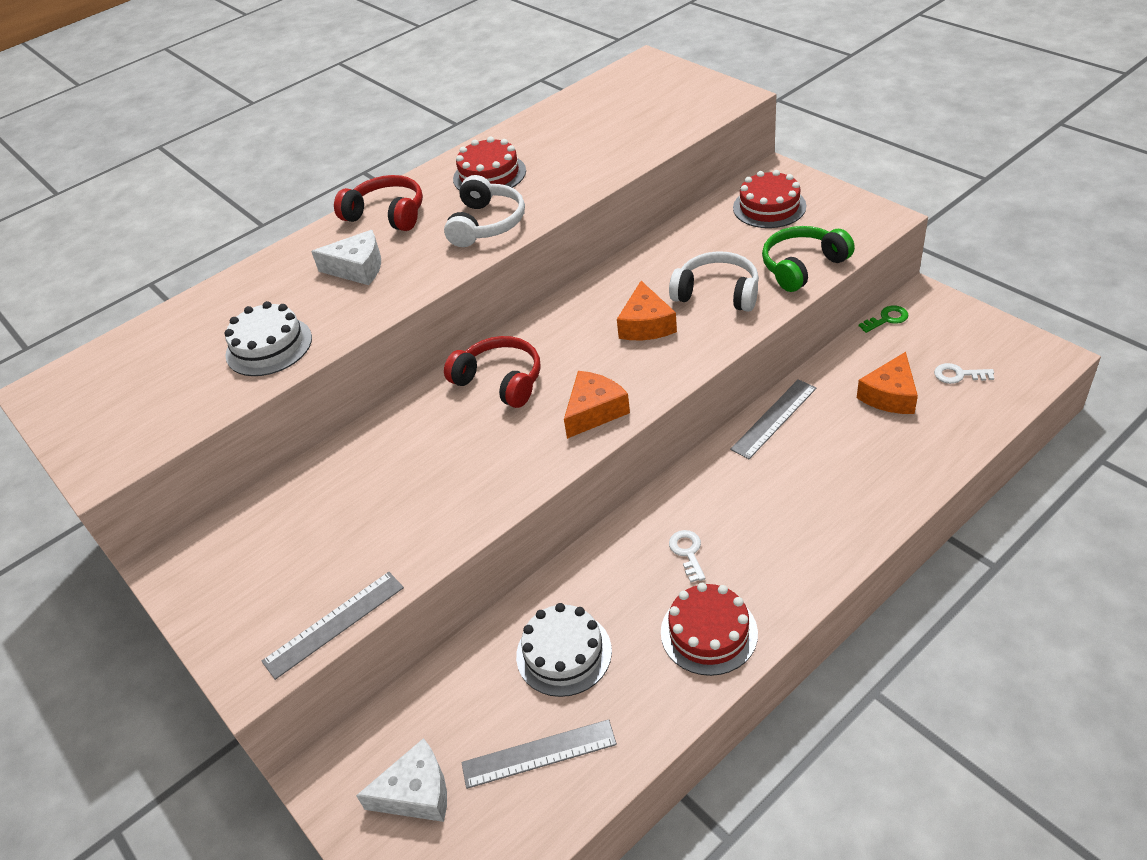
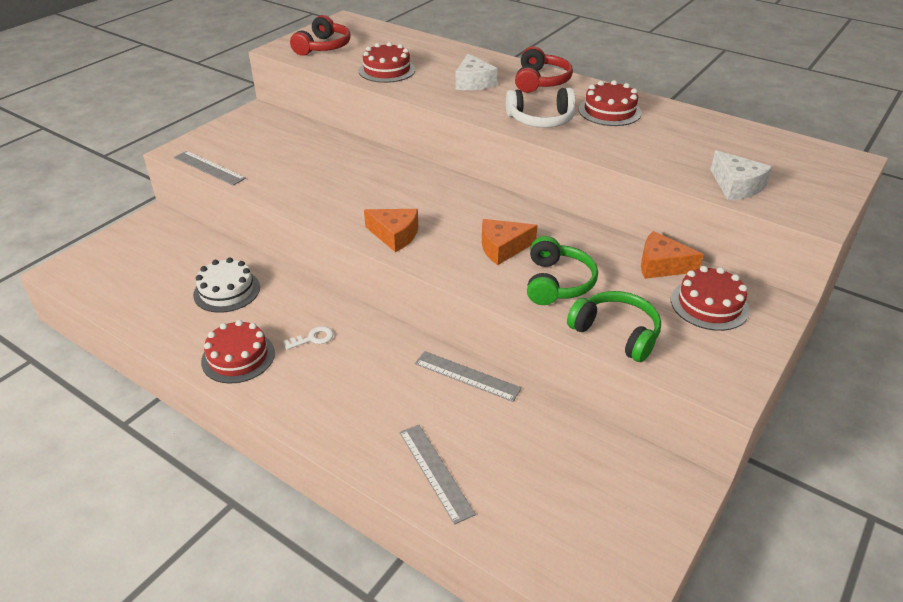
camera: 70 degrees right, 5 degrees down
white cake [224,301,312,376] -> red cake [359,42,415,83]
white cheese [356,738,447,822] -> white cheese moved to [710,150,772,200]
red headphones [444,336,540,408] -> red headphones moved to [290,15,351,56]
grey ruler [461,719,617,789] -> grey ruler moved to [400,425,476,525]
white headphones [669,251,759,312] -> green headphones [527,236,598,305]
orange cheese [857,352,918,414] -> orange cheese moved to [641,231,704,279]
green key [859,306,909,333] -> none
white key [934,363,994,384] -> none

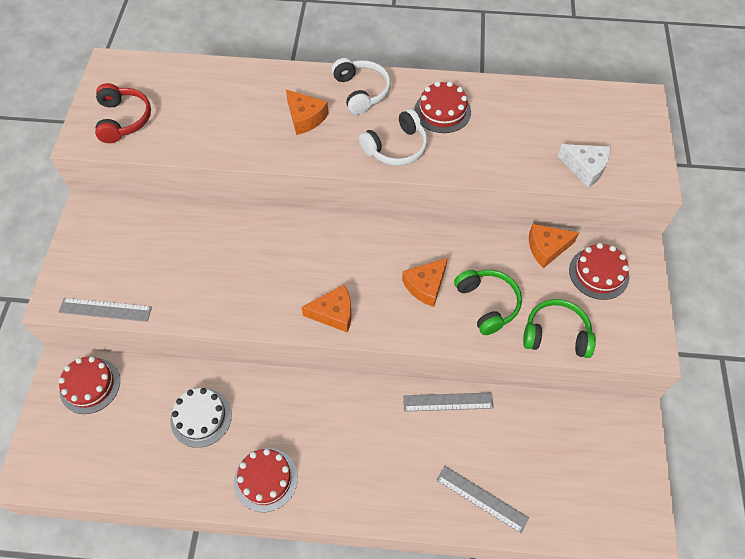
camera: 30 degrees left, 20 degrees up
white key [284,326,334,350] -> none
red cake [359,42,415,83] -> red cake moved to [59,356,120,414]
white cheese [455,54,497,90] -> orange cheese [286,89,328,135]
red headphones [515,46,573,93] -> white headphones [332,58,391,115]

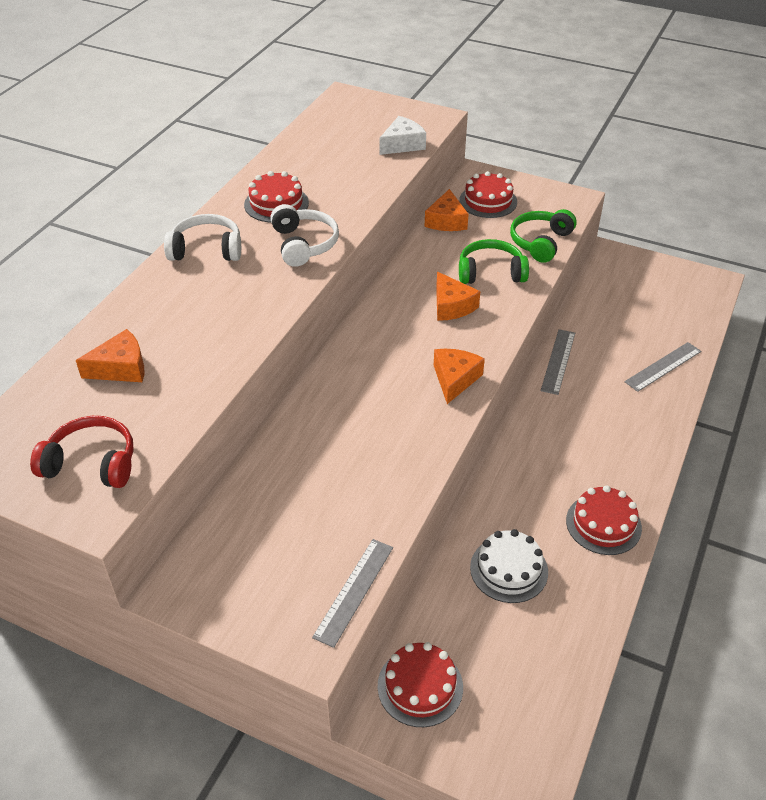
camera: 70 degrees left, 15 degrees down
orange cheese [286,89,328,135] -> orange cheese moved to [76,329,144,382]

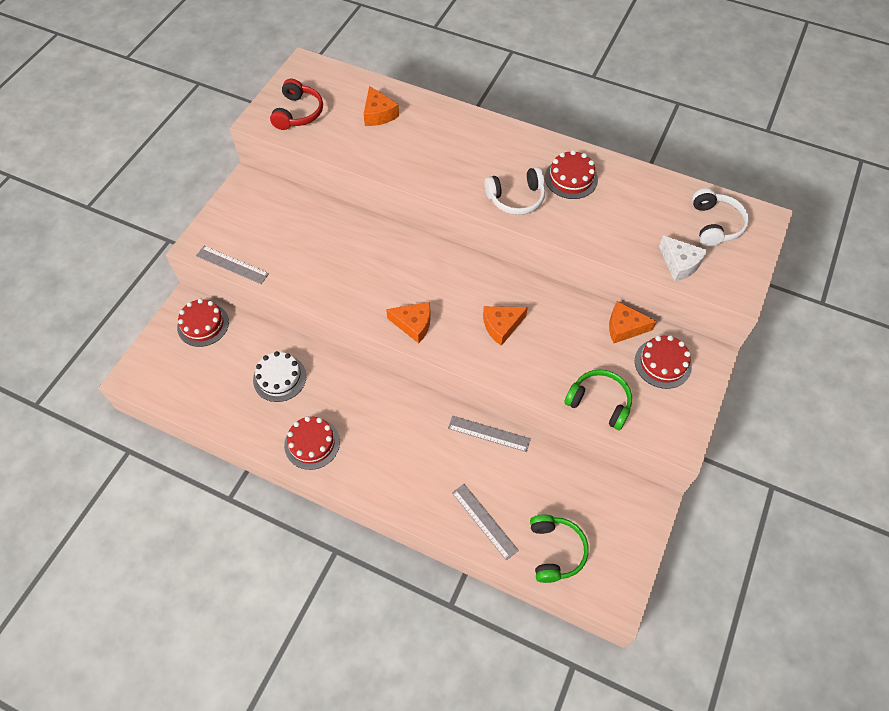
camera: 90 degrees right, 15 degrees up
white headphones [164,214,241,261] -> white headphones moved to [692,188,749,247]
green headphones [459,239,529,284] -> green headphones moved to [530,515,589,583]

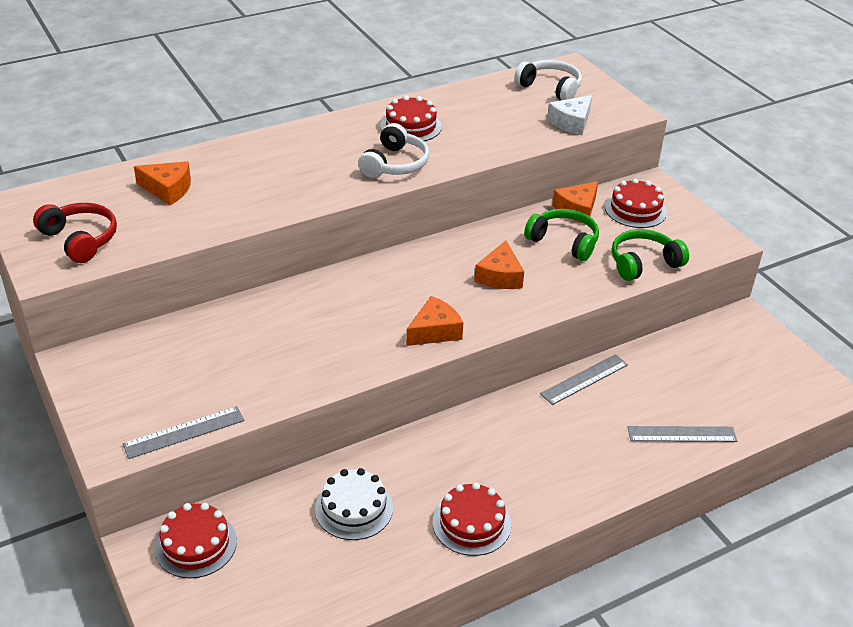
camera: 55 degrees left, 20 degrees down
green headphones [530,515,589,583] -> green headphones moved to [524,209,599,261]
white cheese [659,235,707,282] -> white cheese turned 135 degrees clockwise [547,95,592,135]

